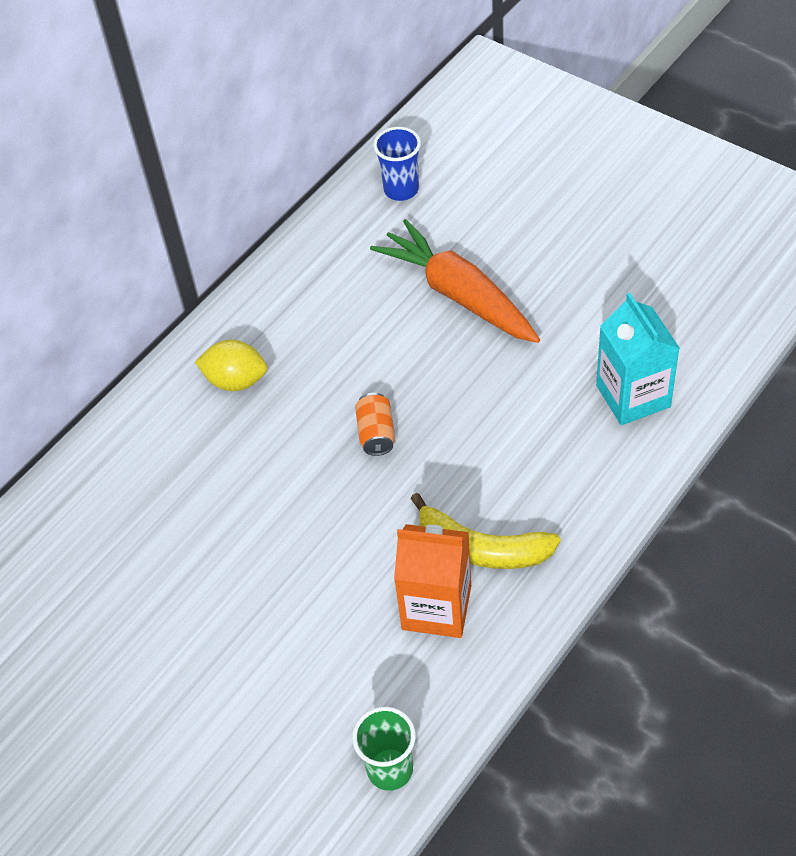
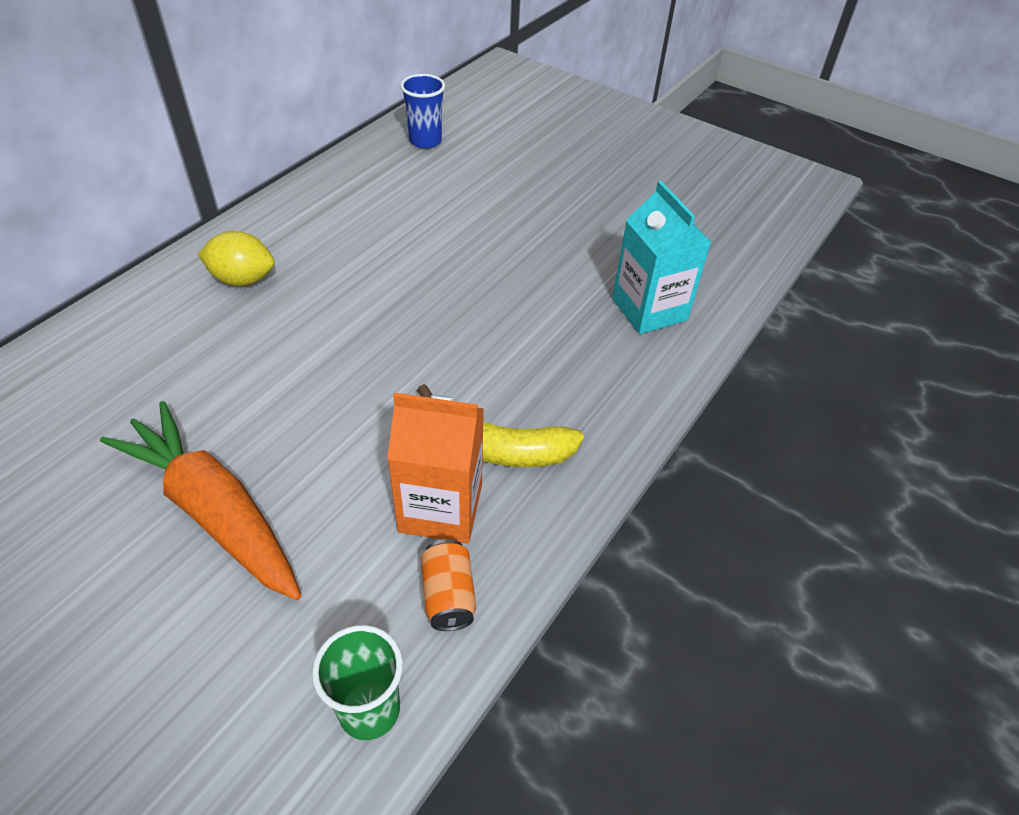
camera: 10 degrees left, 5 degrees down
orange can [355,393,395,456] -> orange can moved to [421,539,476,631]
orange carrot [370,219,540,343] -> orange carrot moved to [100,401,301,600]

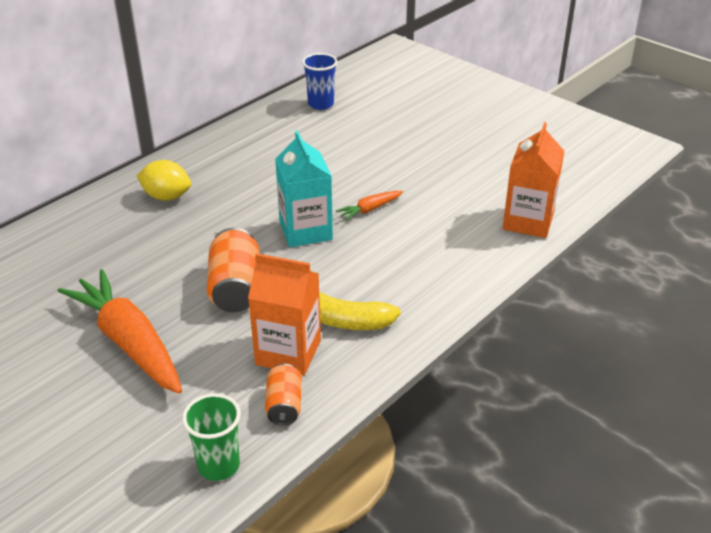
camera: 10 degrees right, 10 degrees down
turquoise carton [612,181,712,334] -> turquoise carton moved to [275,130,333,247]
none -> orange can [207,227,260,312]
none -> orange carrot [336,191,403,221]
none -> orange carton [503,122,565,238]

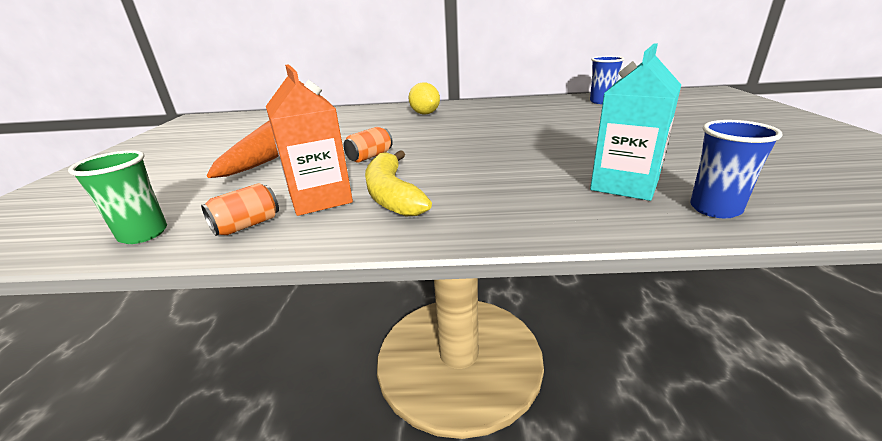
camera: 50 degrees right, 10 degrees down
orange can [207,227,260,312] -> orange can [343,127,393,163], size x0.60
turquoise carton [275,130,333,247] -> turquoise carton moved to [590,44,681,201]
orange carrot [336,191,403,221] -> none
orange carton [503,122,565,238] -> blue cup [690,120,782,218]

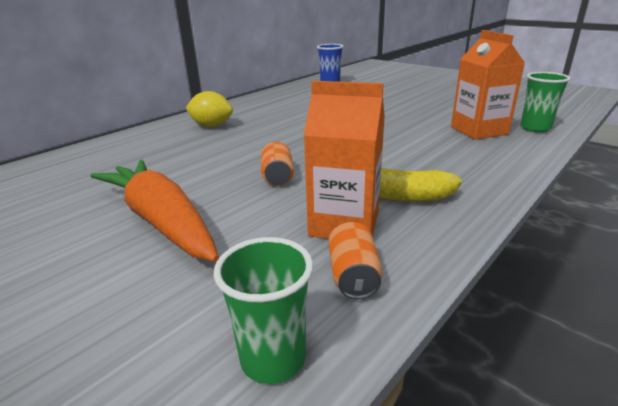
camera: 50 degrees left, 0 degrees up
turquoise carton [590,44,681,201] -> orange carton [451,30,525,140]
blue cup [690,120,782,218] -> green cup [521,72,571,132]

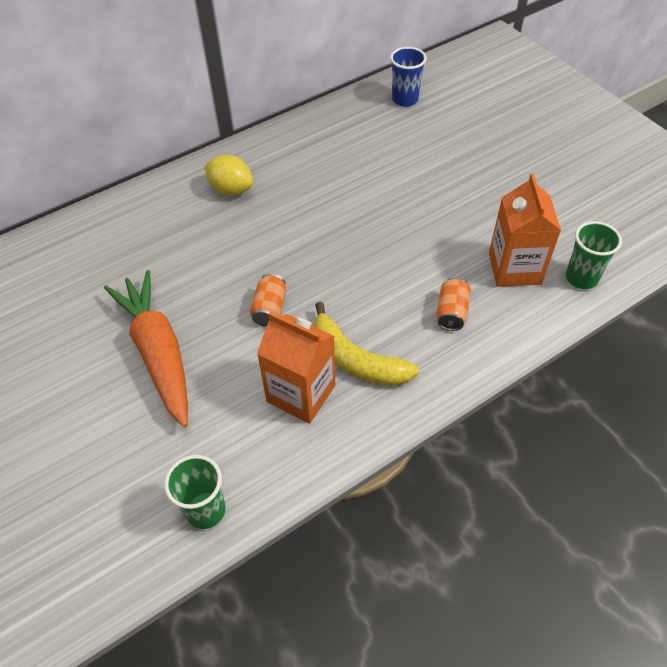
camera: 15 degrees right, 25 degrees up
orange can [328,222,383,299] -> orange can moved to [436,278,471,331]

